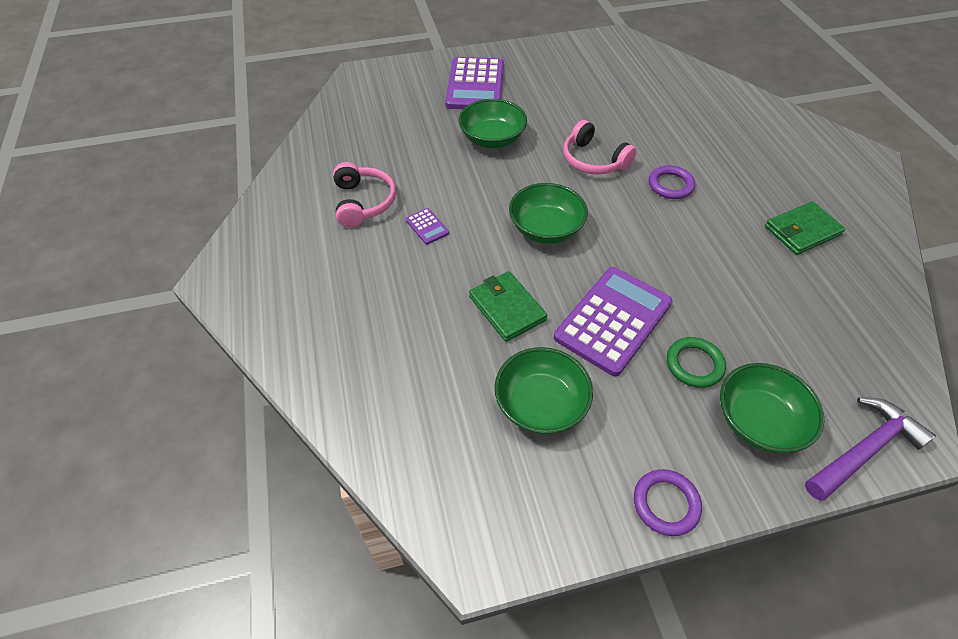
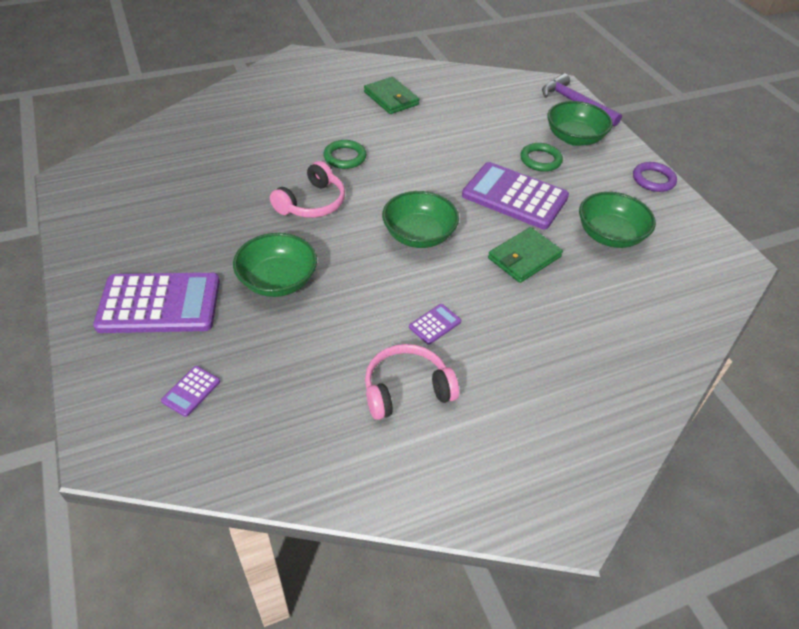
camera: 100 degrees left, 5 degrees down
purple ring [649,165,695,199] -> green ring [323,140,367,169]
none -> purple calculator [161,366,220,417]

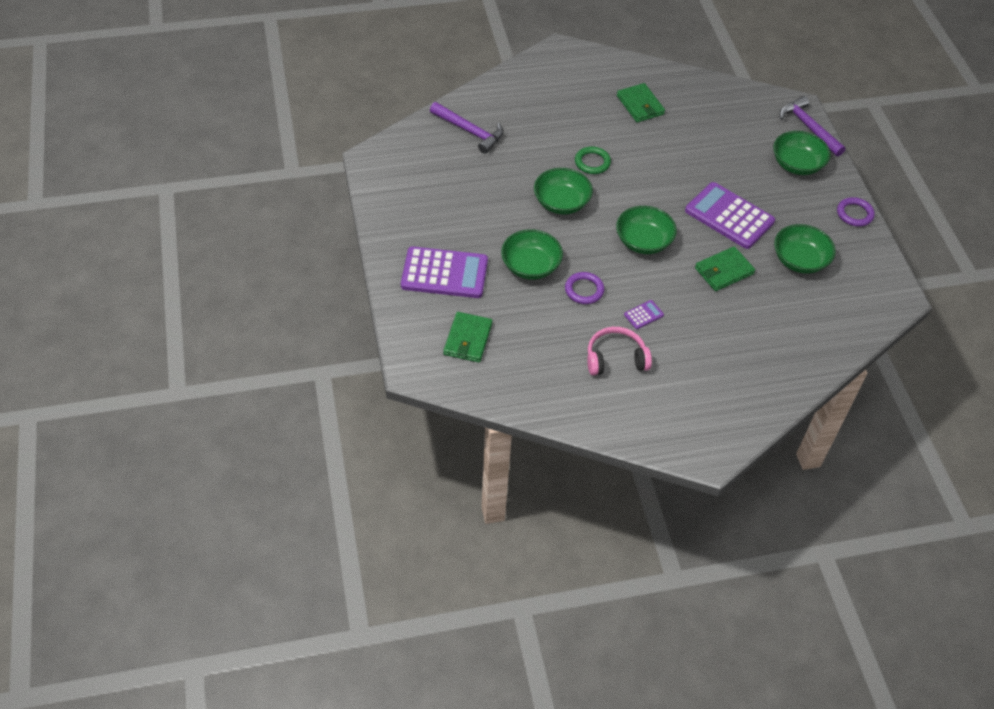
camera: 10 degrees right, 5 degrees up
purple calculator [161,366,220,417] -> green wallet [444,312,492,362]
pink headphones [270,161,345,218] -> green bowl [534,168,593,215]
green ring [520,143,563,172] -> none
none -> purple hammer [430,102,503,154]
none -> purple ring [565,272,604,304]

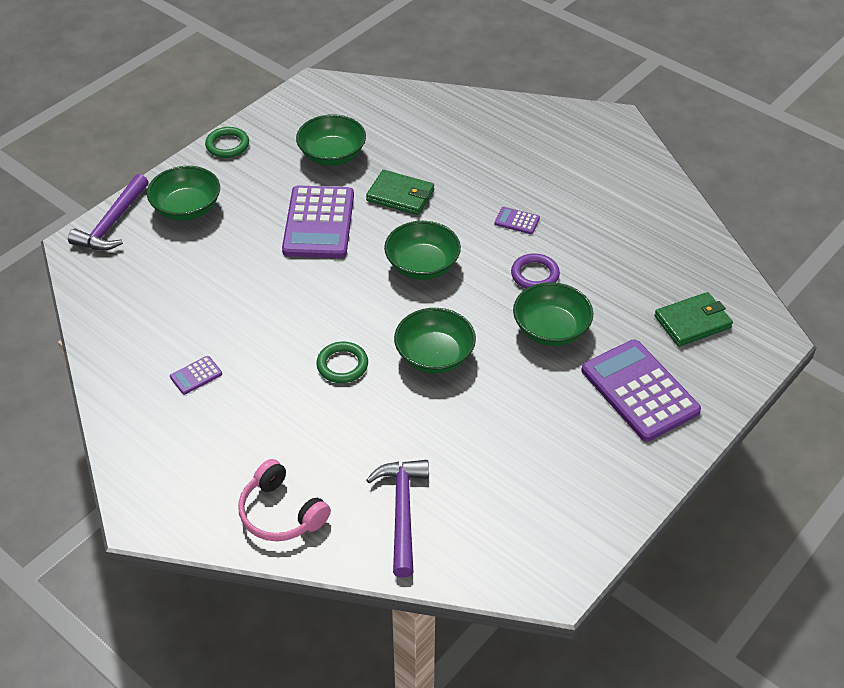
camera: 125 degrees left, 5 degrees down
pink headphones [587,327,652,375] -> pink headphones moved to [238,459,331,541]
green wallet [617,83,665,122] -> purple calculator [170,356,222,395]
purple ring [837,197,875,227] -> green ring [205,127,249,158]

